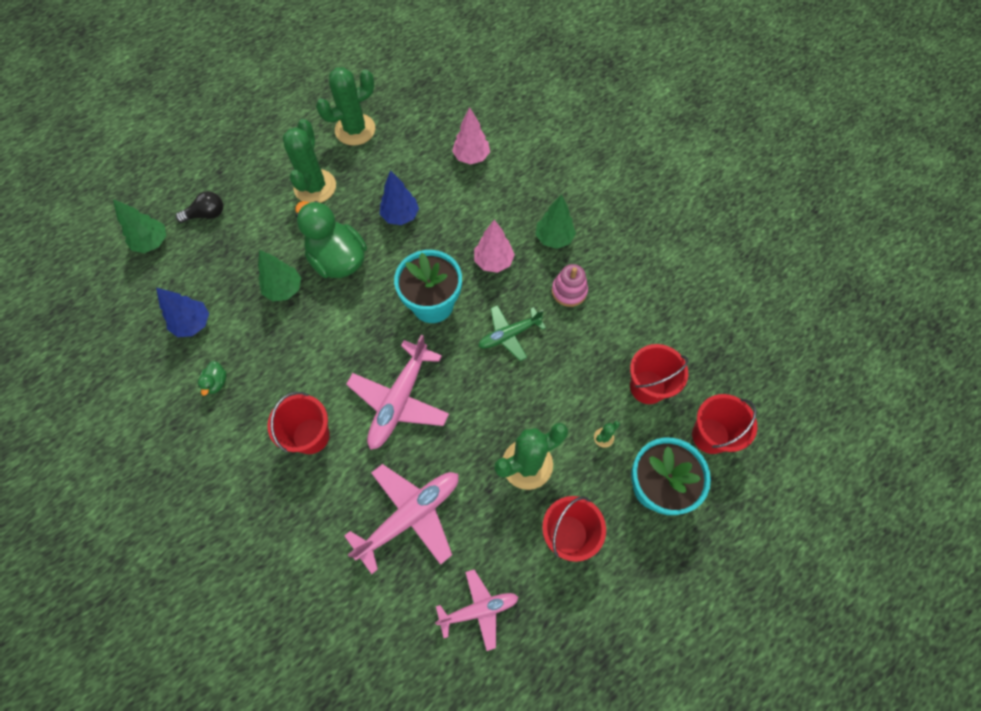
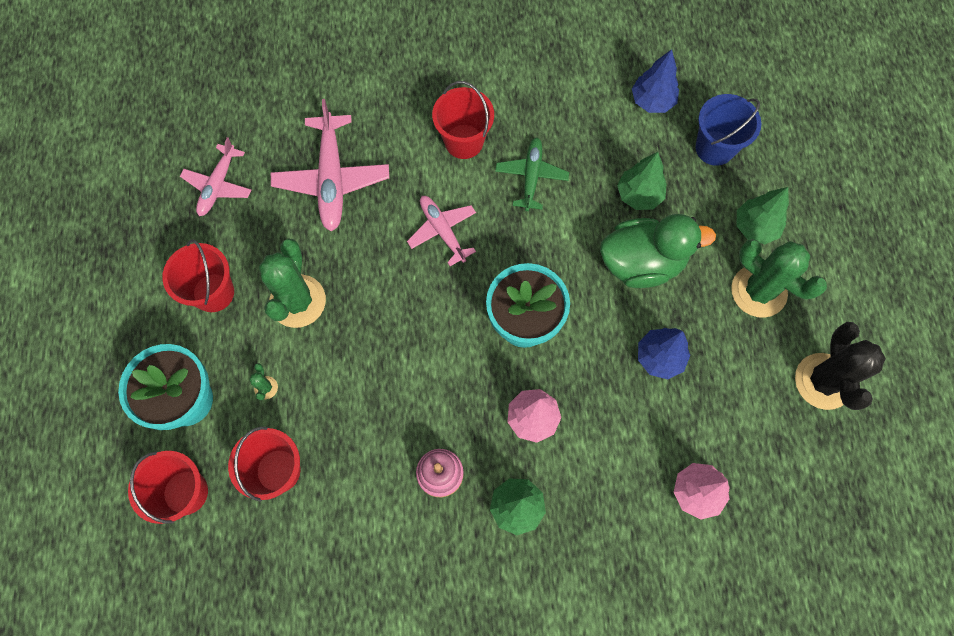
camera: 125 degrees right, 5 degrees up
green tree [113,199,166,253] -> green tree moved to [736,187,789,244]
black light bulb [176,191,223,223] -> none
green duck [198,361,227,396] -> none
green cactus [316,67,375,146] -> black cactus [795,322,886,410]
pink plane [346,335,449,450] -> pink plane [407,196,476,266], size x0.63
green plane [478,305,546,361] -> green plane moved to [495,138,569,211]
none -> blue bucket [695,94,761,166]

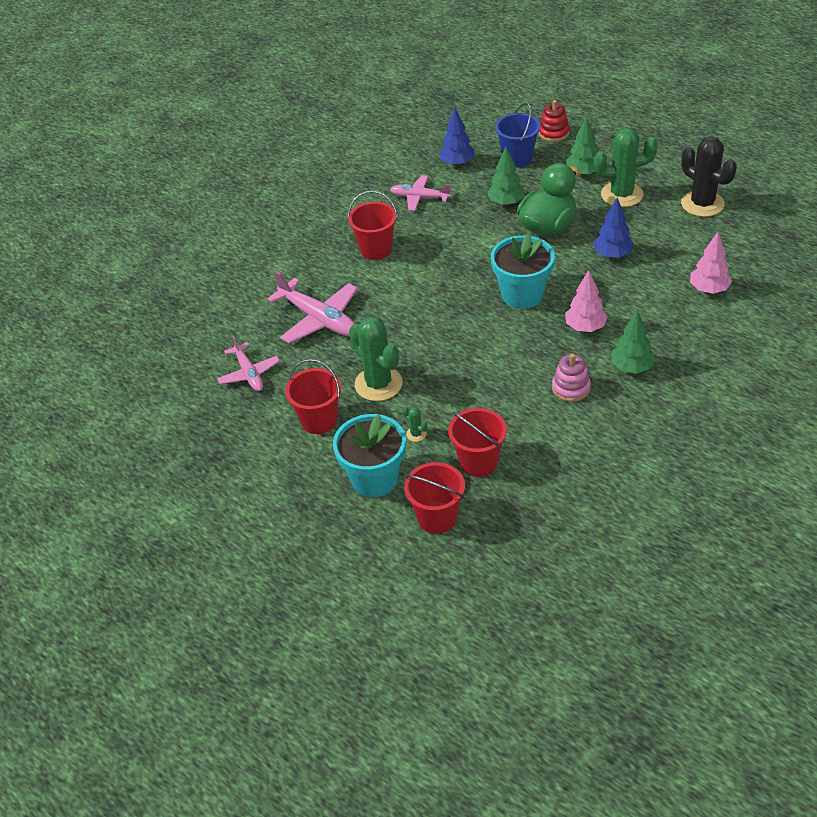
camera: 40 degrees left, 25 degrees down
pink plane [407,196,476,266] -> pink plane moved to [390,175,451,211]
green plane [495,138,569,211] -> none
none -> red stacking toy [539,100,570,142]

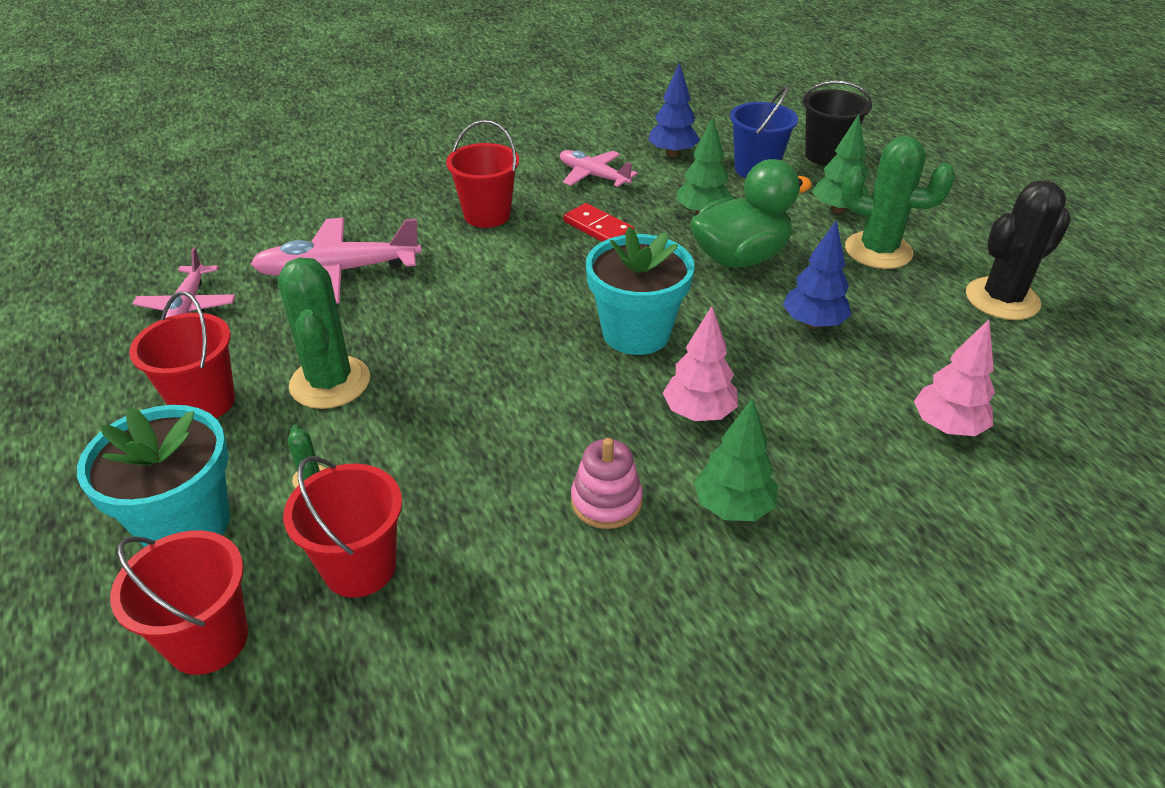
camera: 20 degrees right, 5 degrees down
pink plane [267,271,358,343] -> pink plane turned 105 degrees clockwise [251,218,422,304]
red stacking toy [539,100,570,142] -> black bucket [802,81,872,166]
black cactus [681,137,737,217] -> black cactus turned 75 degrees clockwise [966,180,1071,320]
none -> red domino [563,203,635,242]

